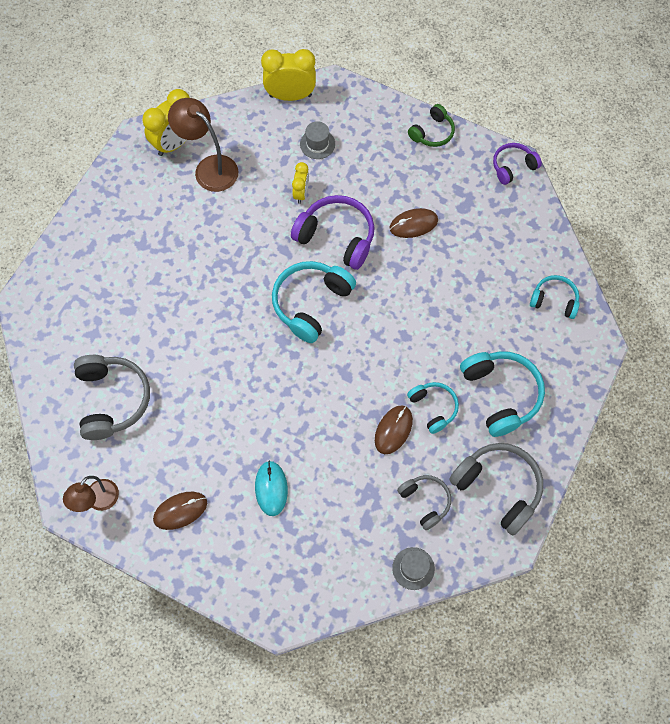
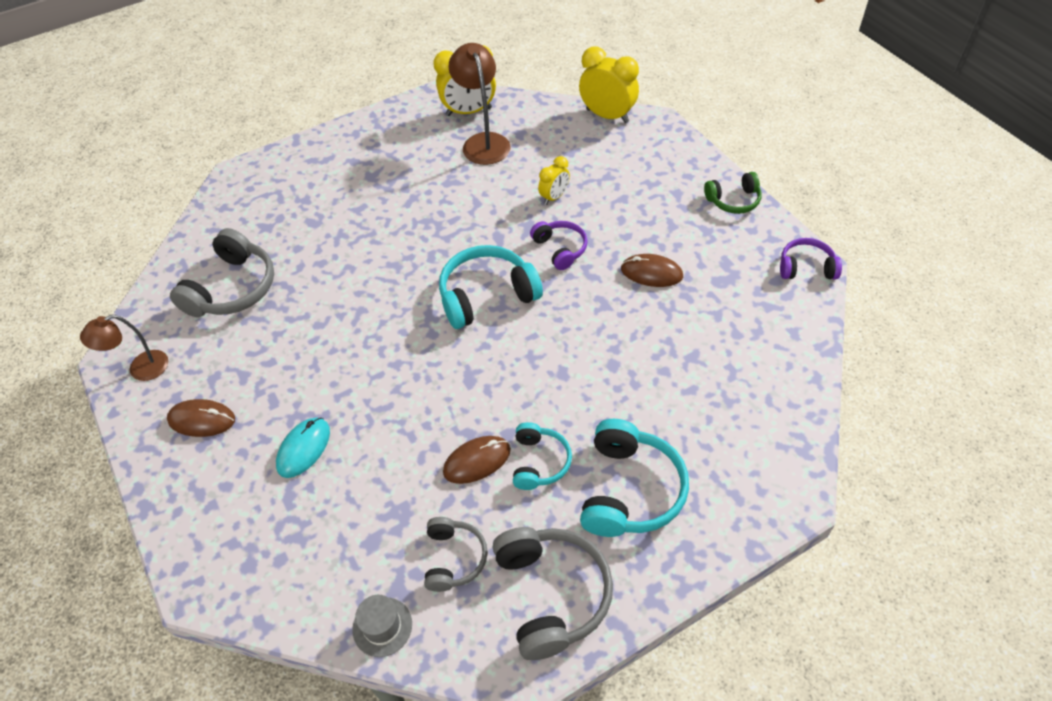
camera: 35 degrees right, 15 degrees down
purple headphones [291,195,375,270] -> purple headphones [530,221,588,270], size x0.59
grey hat [300,121,335,159] -> none
turquoise headphones [530,275,580,319] -> none

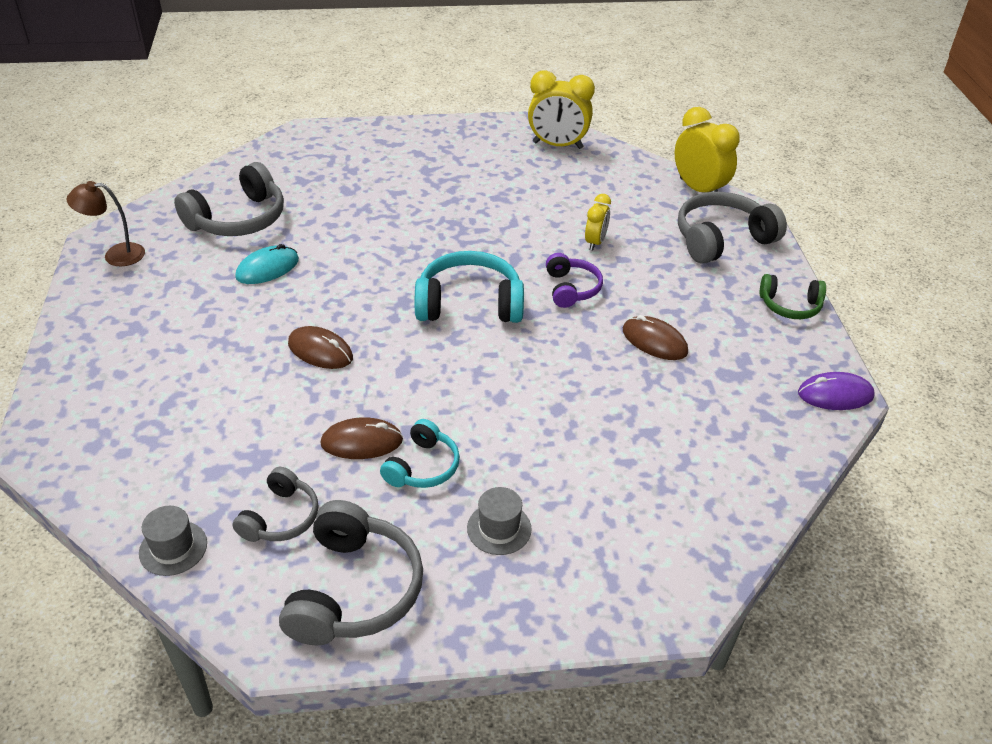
camera: 20 degrees right, 10 degrees down
brown mouse [167,399,235,437] -> brown mouse moved to [288,326,353,369]
turquoise mouse [276,418,330,478] -> turquoise mouse moved to [235,244,299,284]
brown lamp [449,43,511,165] -> none
yellow clock [538,156,570,205] -> yellow clock turned 45 degrees counterclockwise [585,194,611,251]
turquoise headphones [580,419,689,537] -> grey hat [467,487,532,555]
purple headphones [780,238,842,279] -> purple mouse [798,372,875,410]
none -> grey headphones [678,192,787,264]

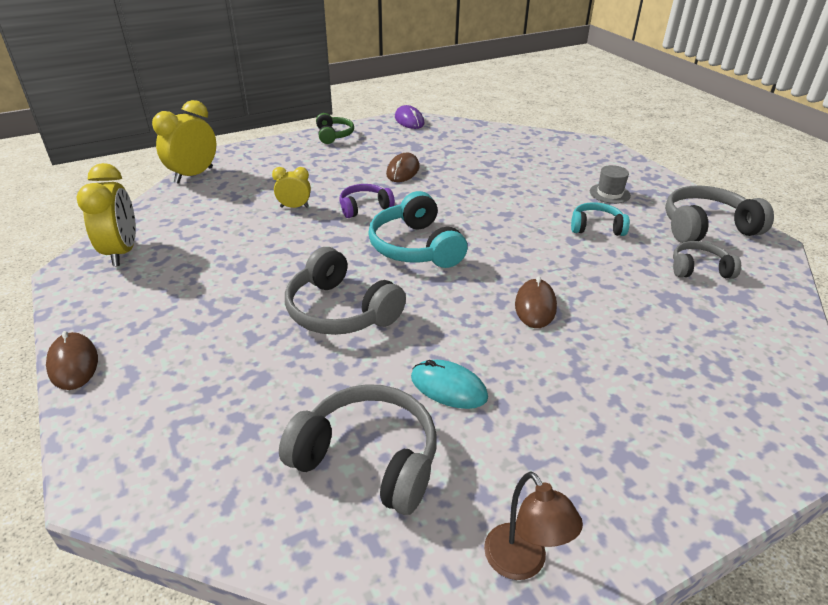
camera: 110 degrees left, 5 degrees down
grey hat [139,506,207,576] -> none
brown mouse [320,417,403,459] -> brown mouse moved to [46,331,98,390]
grey headphones [678,192,787,264] -> grey headphones moved to [285,247,406,335]

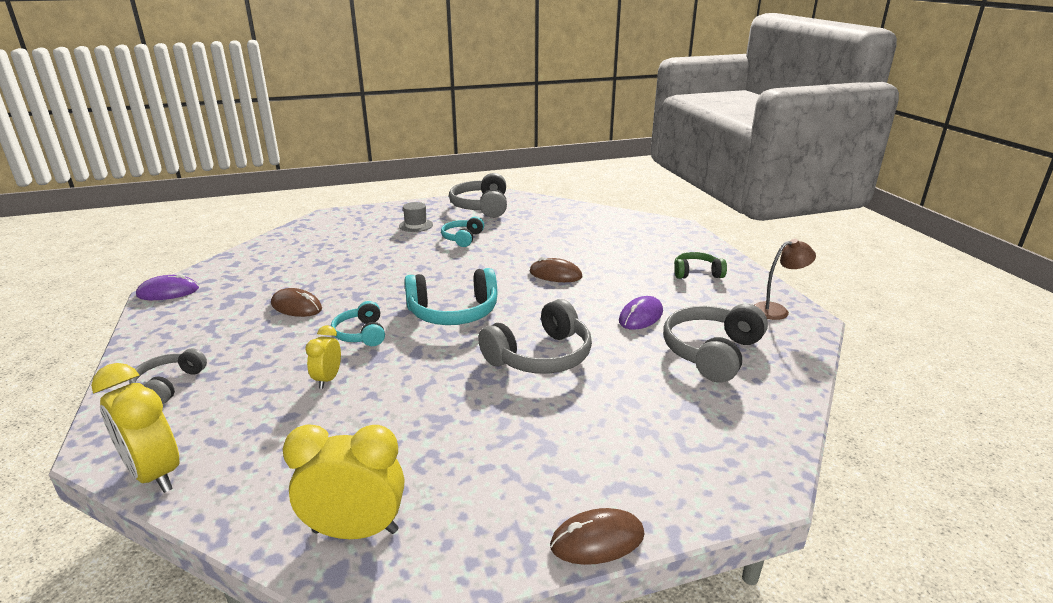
camera: 80 degrees left, 10 degrees down
green headphones [316,113,354,144] -> green headphones moved to [674,252,727,279]
purple headphones [339,184,395,218] -> turquoise headphones [331,301,385,346]
turquoise mouse [411,360,488,409] -> purple mouse [619,296,663,330]
grey headphones [673,241,741,279] -> grey headphones moved to [129,349,207,404]

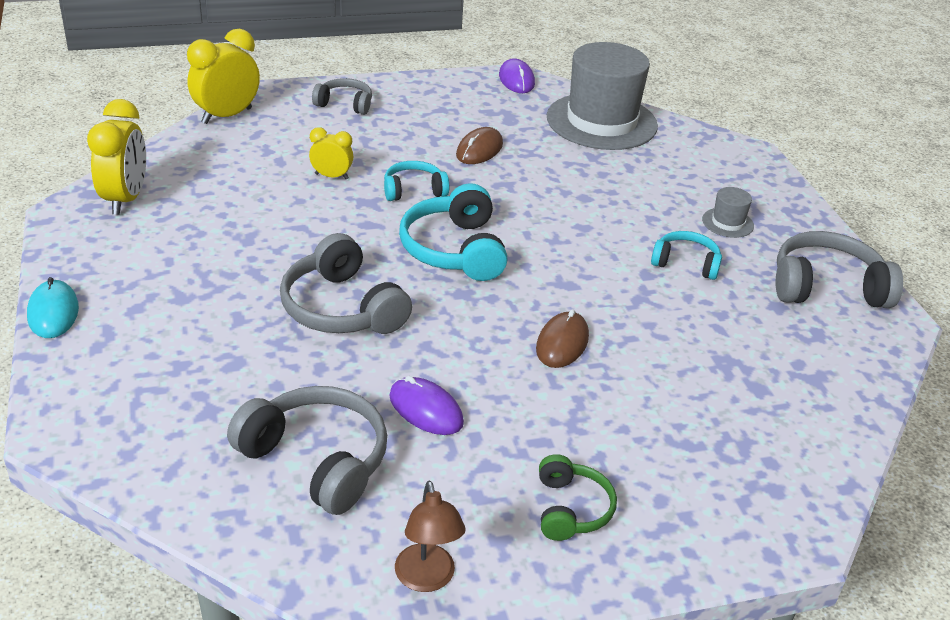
camera: 90 degrees right, 10 degrees up
brown mouse [550,508,645,565] -> turquoise mouse [27,277,79,338]
none -> grey hat [547,42,658,150]

